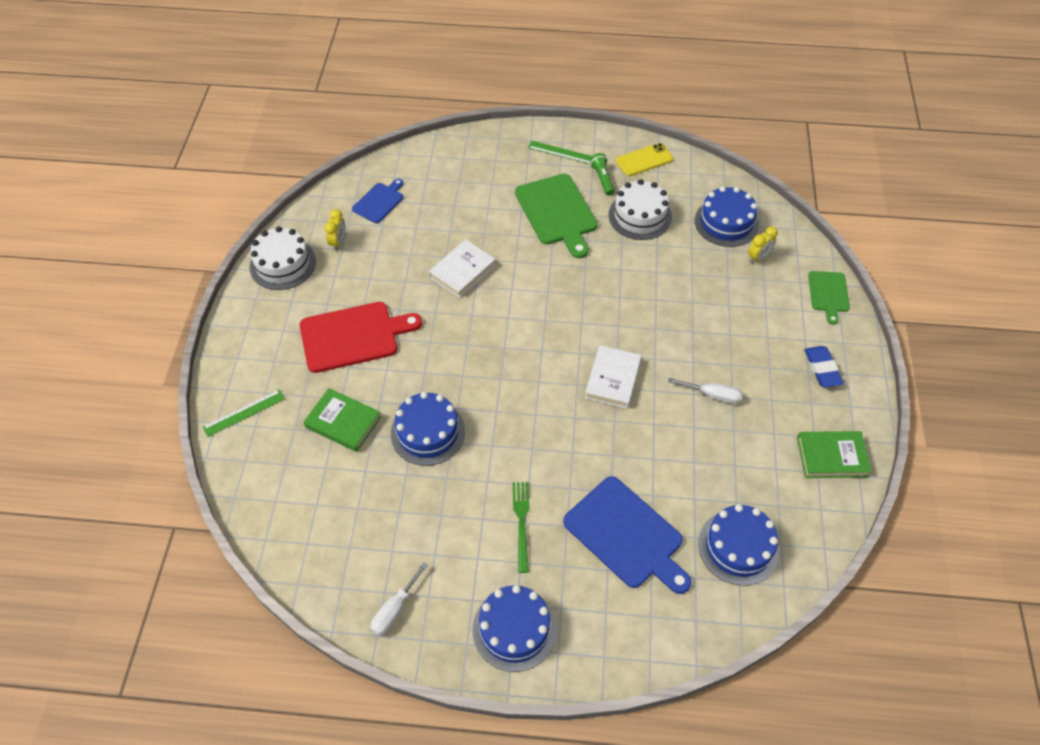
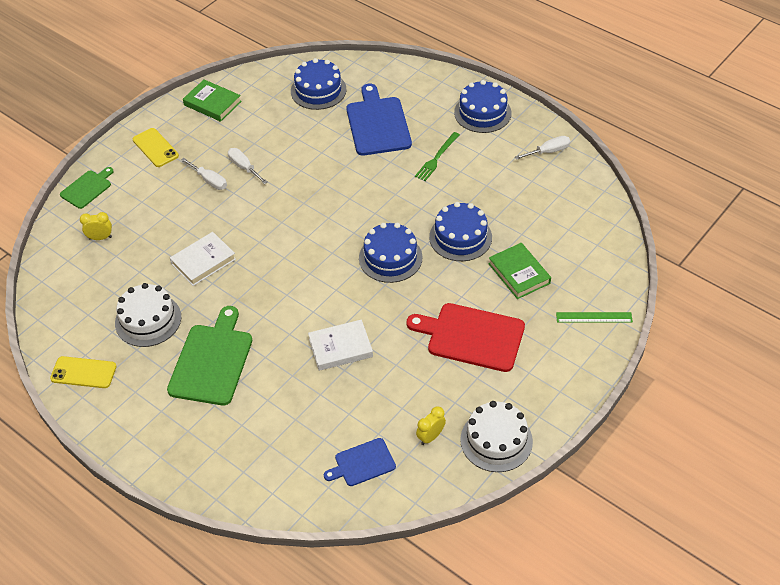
camera: 145 degrees left, 5 degrees down
green ruler [528,141,592,164] -> none
white book [585,345,642,409] -> white book moved to [170,232,236,286]
green flashlight [590,153,615,196] -> none
blue cake [695,186,759,247] -> blue cake moved to [359,223,422,283]
blue eraser [804,346,844,387] -> yellow phone [133,128,179,167]
none -> white screwdriver [181,158,227,190]

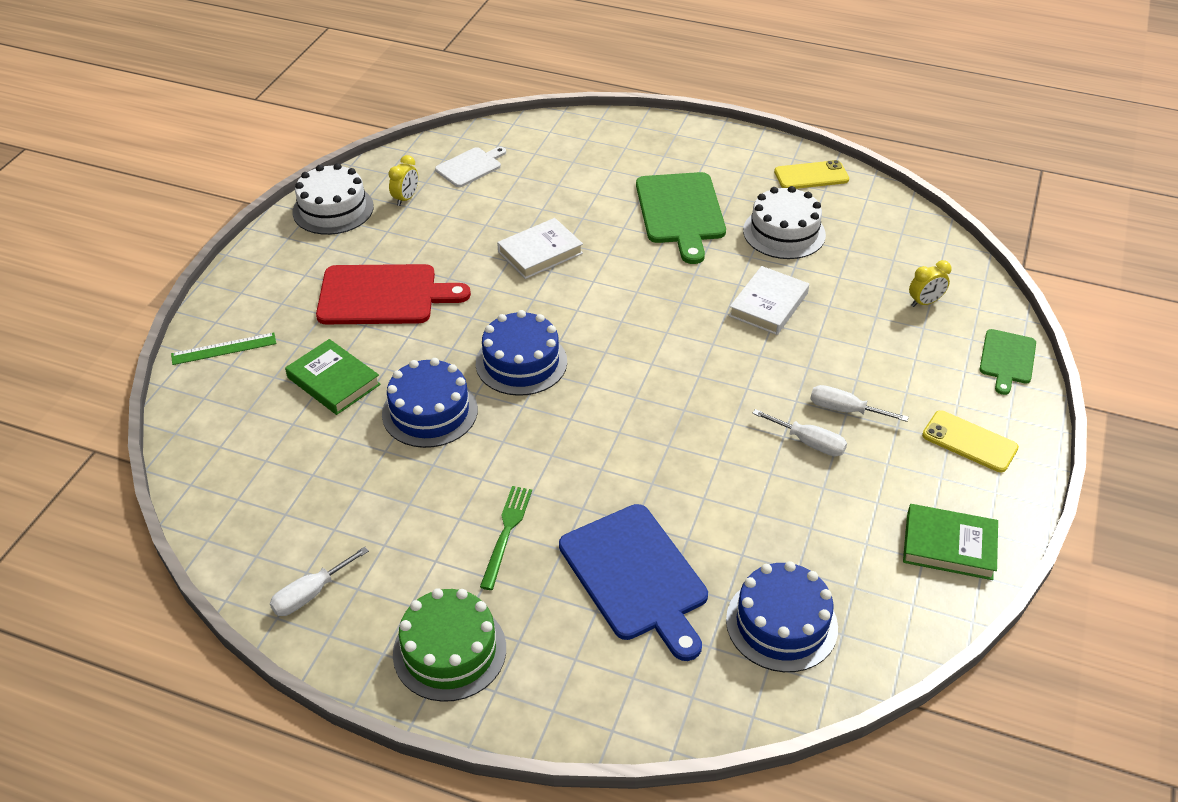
camera: 160 degrees right, 5 degrees down
blue cutting board [324,438,396,486] -> white cutting board [435,147,506,187]
blue cake [454,80,512,133] -> green cake [393,588,506,702]

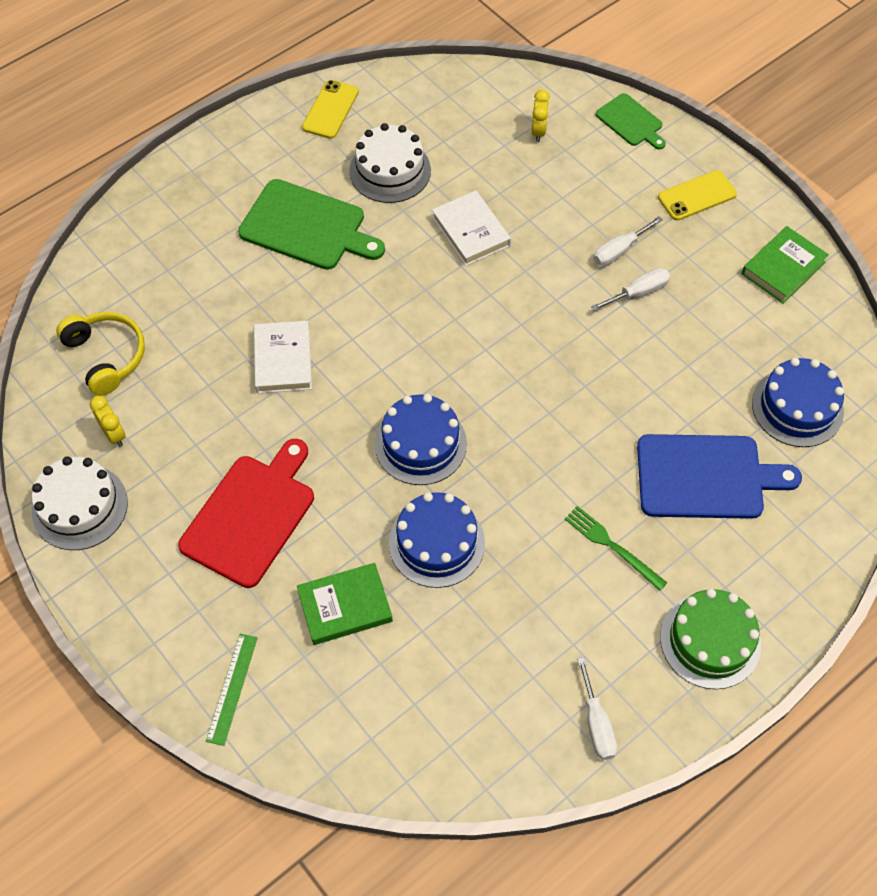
camera: 60 degrees left, 15 degrees up
white cutting board [435,147,506,187] -> yellow headphones [56,312,145,396]

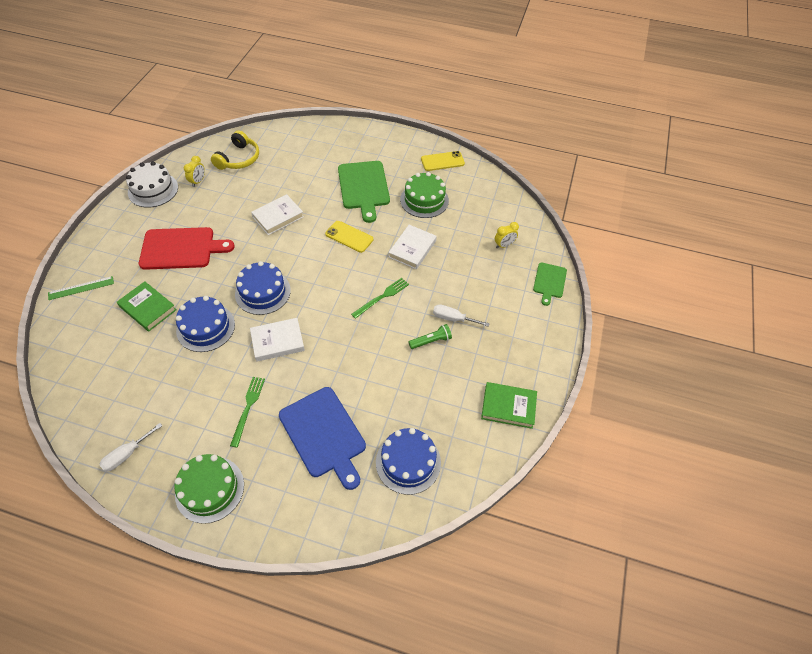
camera: 55 degrees right, 5 degrees down
white cake [349,123,431,203] -> green cake [400,172,449,218]
white screwdriver [591,268,670,311] -> green flashlight [409,324,452,349]
yellow phone [658,170,737,221] -> yellow phone moved to [325,221,373,253]
none -> white book [250,318,305,362]
none -> green fork [351,278,409,319]

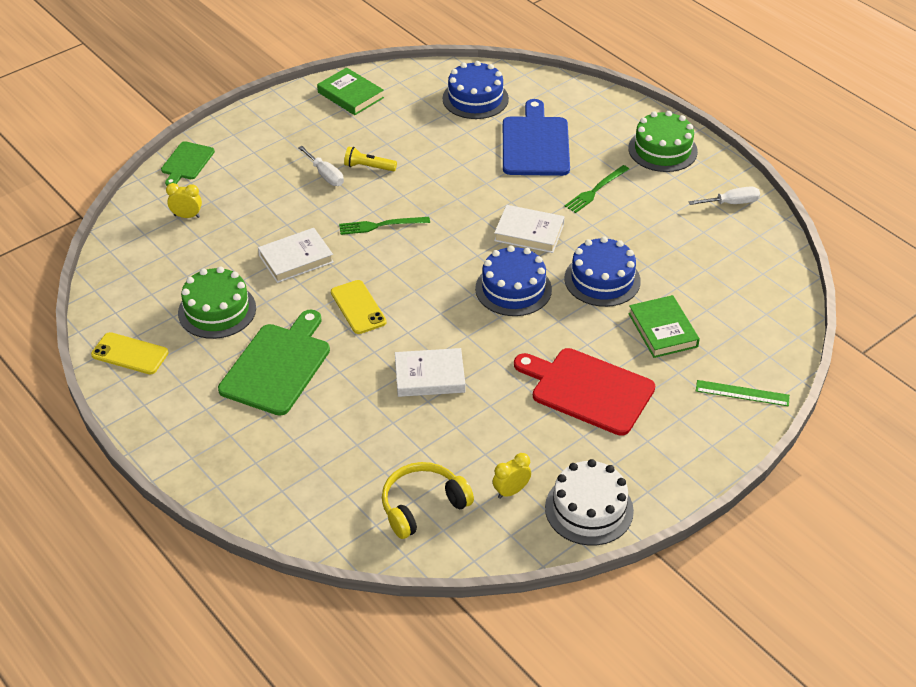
camera: 145 degrees left, 10 degrees down
green flashlight [409,324,452,349] -> yellow flashlight [344,147,397,171]
green cutting board [533,262,567,306] -> green cutting board turned 150 degrees clockwise [161,141,215,186]

